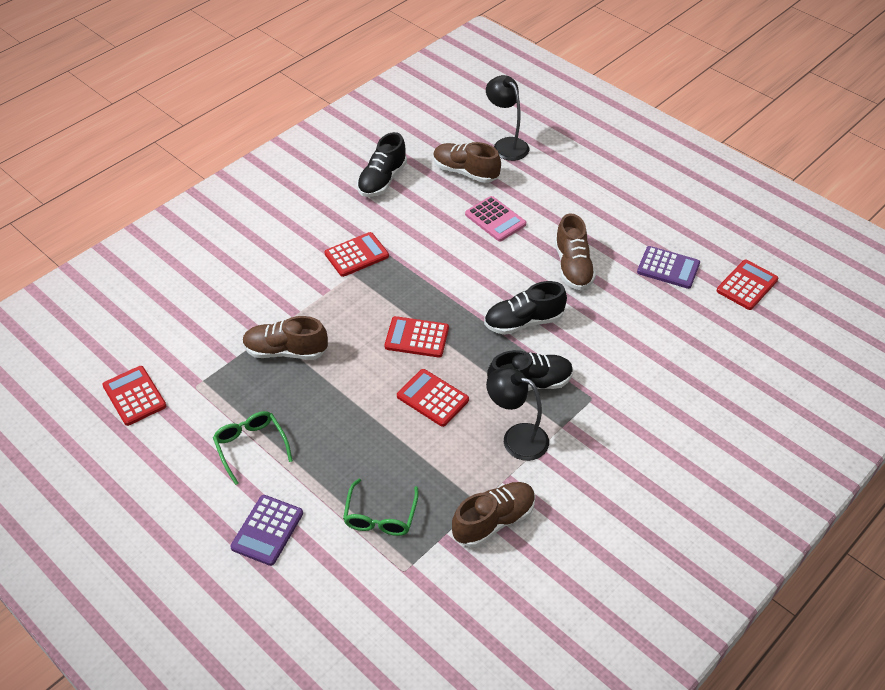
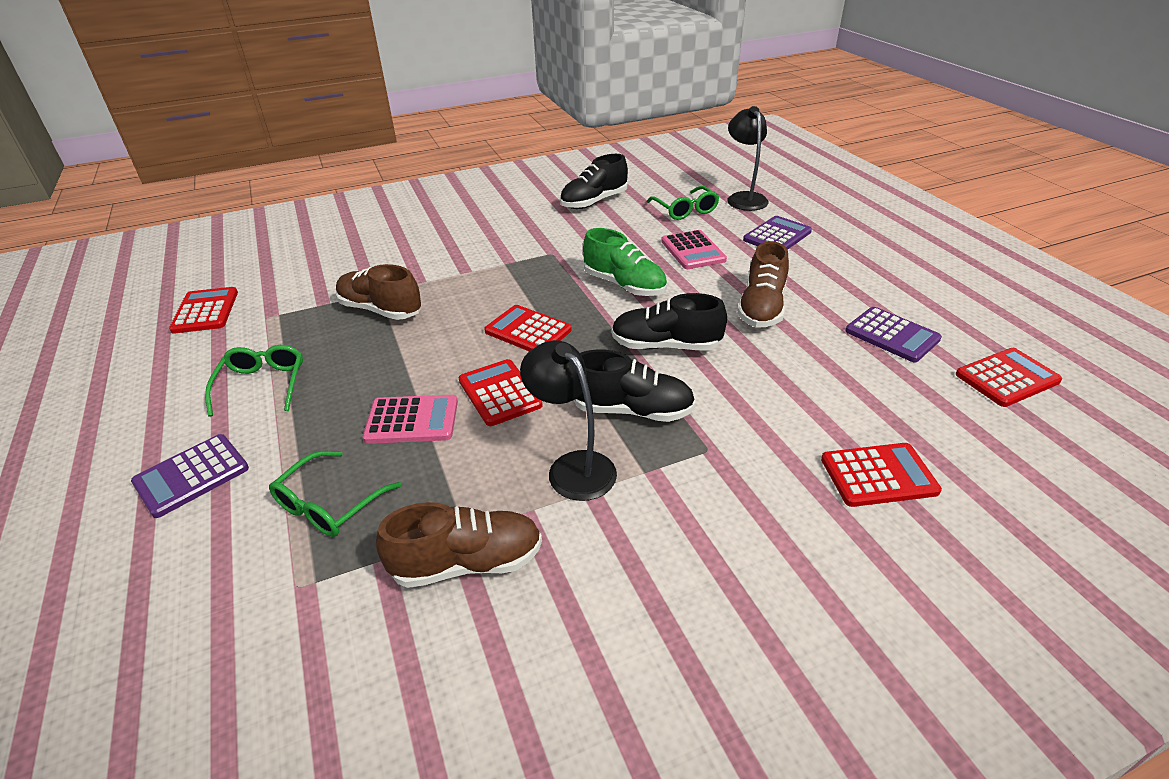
camera: 25 degrees right, 10 degrees down
red calculator [325,232,389,277] -> red calculator moved to [821,443,942,507]
brown shoe [433,142,501,183] -> green glasses [647,186,719,220]
none -> pink calculator [363,395,458,444]
none -> green shoe [583,228,667,296]
none -> purple calculator [743,216,812,250]

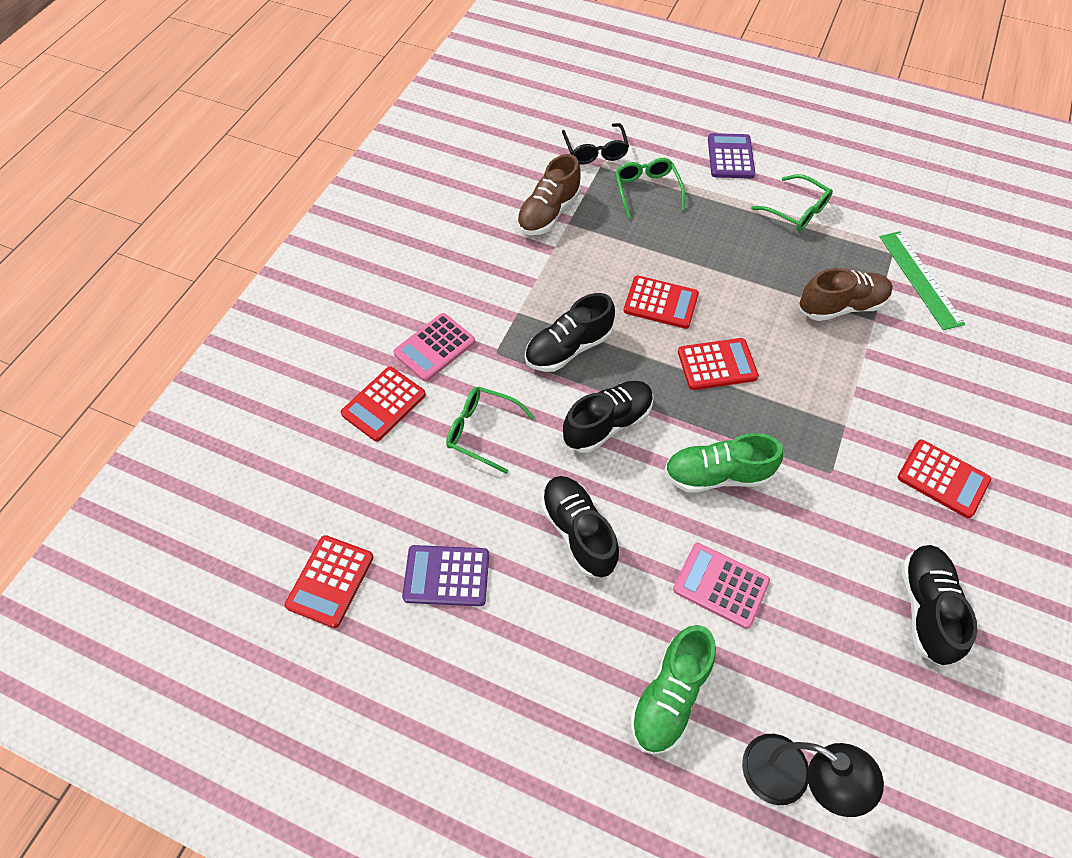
camera: 135 degrees right, 20 degrees up
red calculator [169,287,238,334] -> red calculator moved to [898,439,991,518]
pink calculator [363,395,458,444] -> pink calculator moved to [393,313,475,382]
black lamp [520,340,617,501] -> none
green glasses [647,186,719,220] -> green glasses moved to [446,387,535,474]
brown shoe [737,241,789,327] -> black shoe [541,476,619,578]
purple calculator [743,216,812,250] -> green shoe [630,625,716,754]
none -> black glasses [562,123,629,165]
none -> green ruler [880,231,965,330]

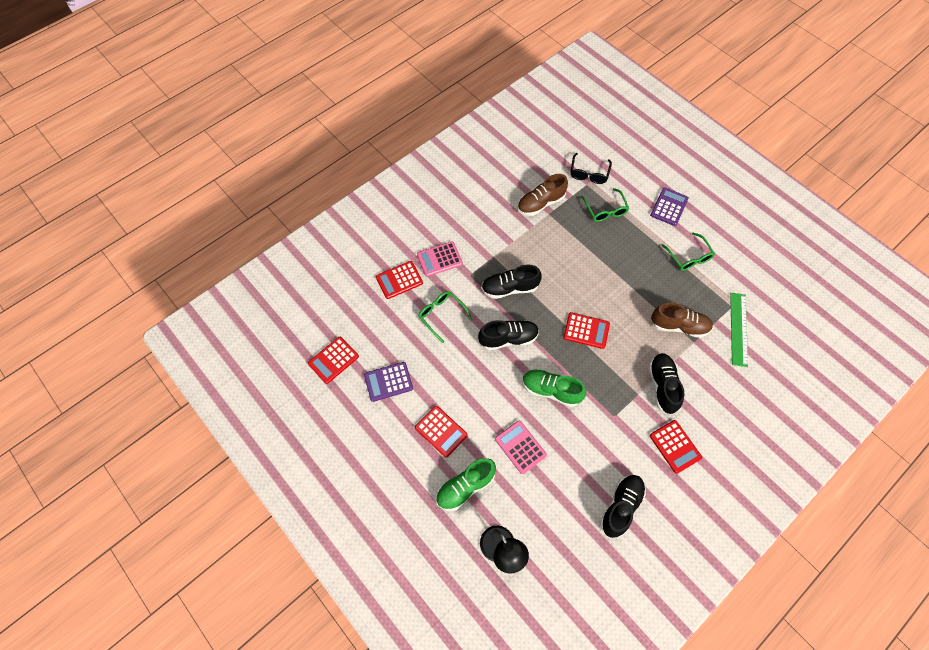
camera: 25 degrees right, 5 degrees up
purple calculator [402,545,489,606] -> purple calculator turned 45 degrees counterclockwise [364,362,413,402]
black shoe [541,476,619,578] -> black shoe moved to [649,353,685,414]
green glasses [615,158,685,219] -> green glasses turned 150 degrees clockwise [581,188,629,222]
red calculator [624,276,699,329] -> red calculator moved to [415,406,468,457]

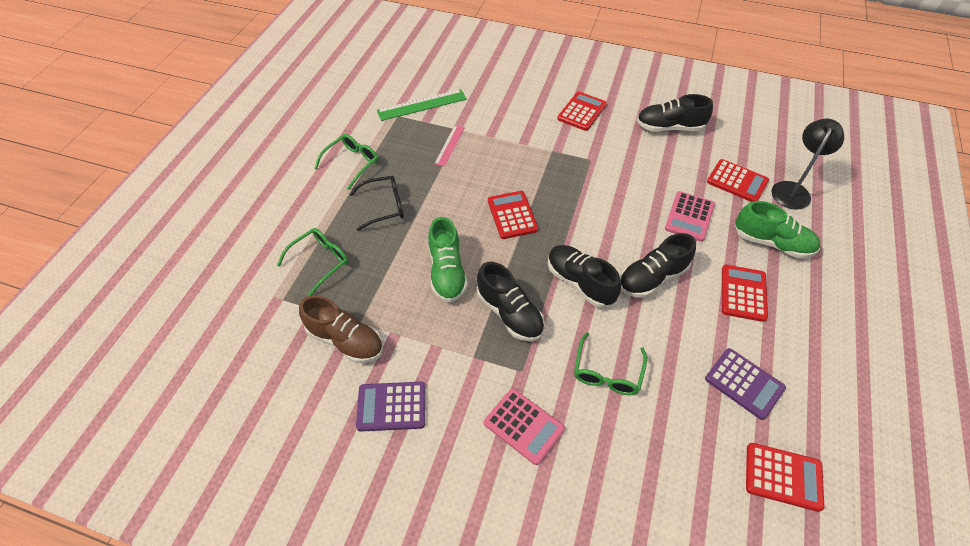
camera: 120 degrees left, 10 degrees down
red calculator [376,261,423,299] -> red calculator moved to [707,159,769,202]
green shoe [522,369,586,407] -> green shoe moved to [428,217,468,303]
black glasses [571,153,612,184] -> black glasses moved to [350,176,404,231]
black shoe [649,353,685,414] -> black shoe moved to [620,233,696,298]
purple calculator [650,187,689,226] -> purple calculator moved to [356,382,426,432]
brown shoe [651,303,713,338] -> pink ruler [434,125,465,167]

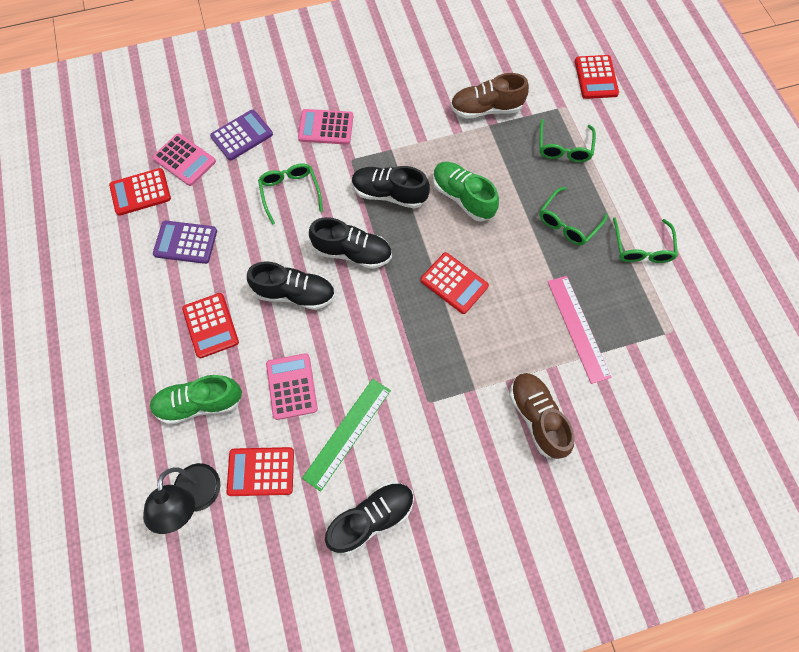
camera: 145 degrees right, 15 degrees up
black glasses [350,176,404,231] -> green glasses [539,187,608,245]
purple calculator [356,382,426,432] -> purple calculator moved to [210,110,273,161]
green ruler [377,89,467,121] -> green ruler moved to [302,379,391,492]
pink ruler [434,125,465,167] -> pink ruler [548,276,612,384], size x1.61
red calculator [557,92,607,131] -> red calculator moved to [575,55,619,99]
black shoe [620,233,696,298] -> black shoe turned 75 degrees clockwise [247,262,335,310]
none -> pink calculator [152,133,216,186]
none -> brown shoe [509,373,575,459]

